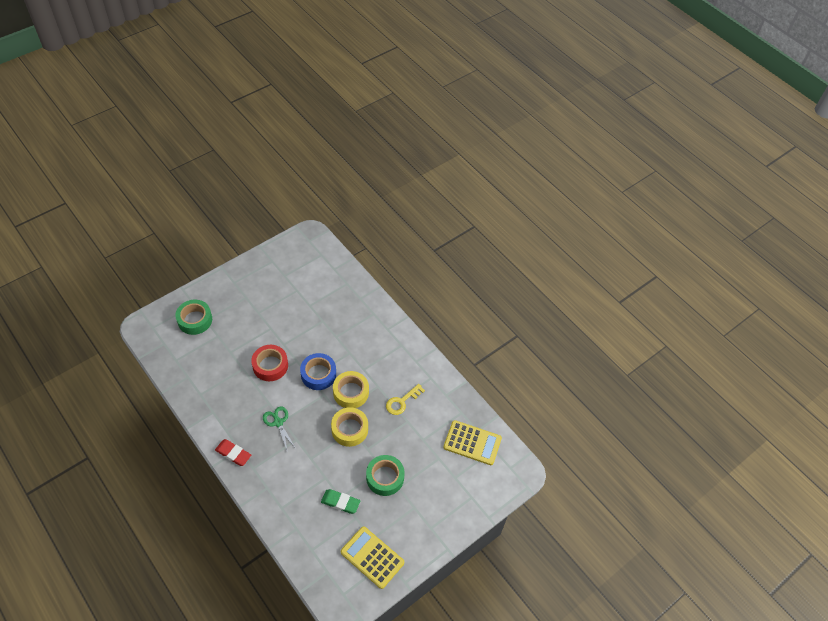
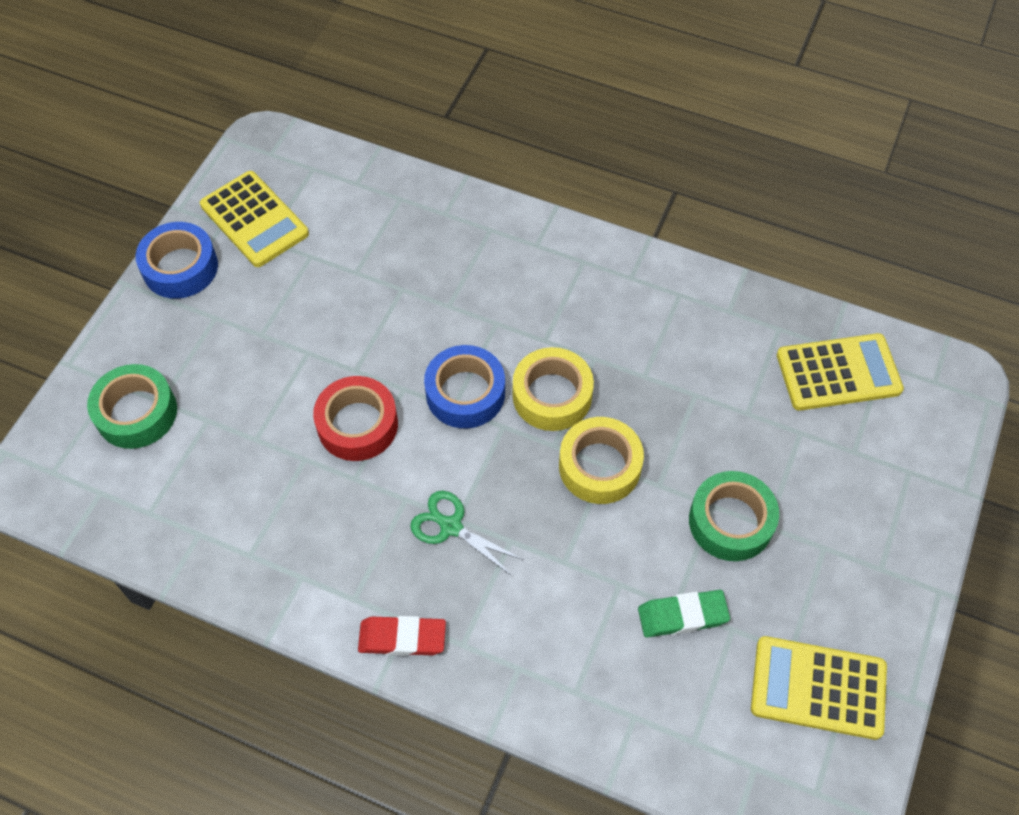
camera: 25 degrees left, 5 degrees up
yellow key [386,384,425,415] -> none
none -> blue tape [136,222,218,299]
none -> yellow calculator [200,171,309,267]

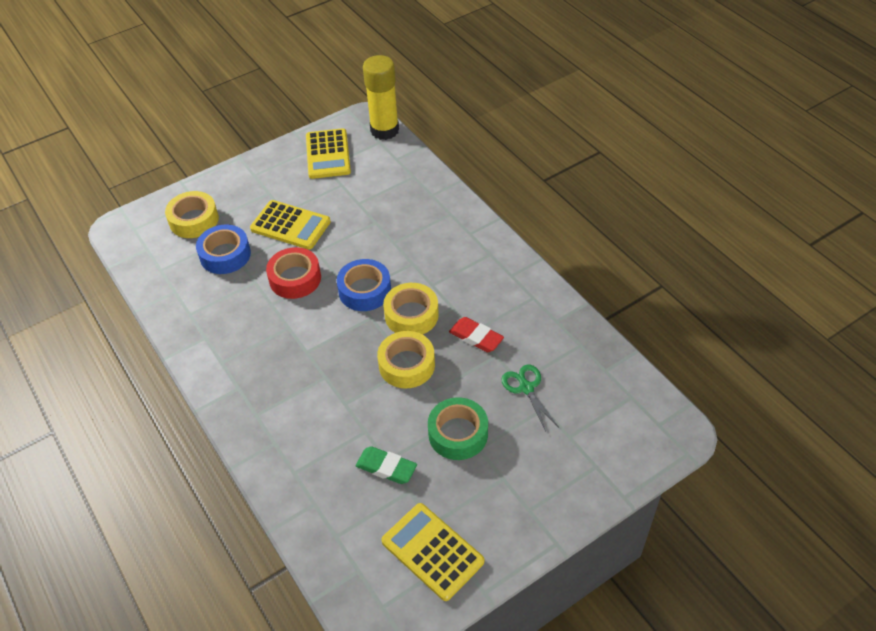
camera: 35 degrees right, 10 degrees down
green tape [87,364,177,449] -> yellow tape [165,191,219,238]
blue tape [136,222,218,299] -> blue tape moved to [196,225,251,274]
red eraser [358,616,446,656] -> red eraser moved to [449,317,504,352]
green scissors [410,491,523,576] -> green scissors moved to [501,365,558,432]
yellow calculator [777,333,904,411] -> yellow calculator moved to [250,200,331,250]
none -> yellow glue stick [363,55,399,140]

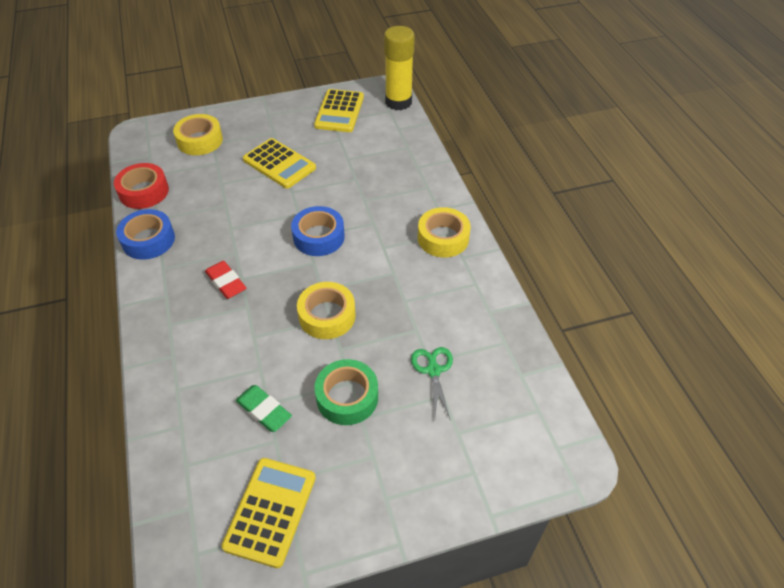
camera: 15 degrees right, 0 degrees up
blue tape [196,225,251,274] -> blue tape moved to [116,209,175,260]
red tape [266,247,321,299] -> red tape moved to [114,163,169,209]
yellow calculator [381,503,484,601] -> yellow calculator turned 45 degrees clockwise [221,458,316,568]
yellow tape [383,283,439,335] -> yellow tape moved to [418,207,471,258]
red eraser [449,317,504,352] -> red eraser moved to [205,261,247,299]

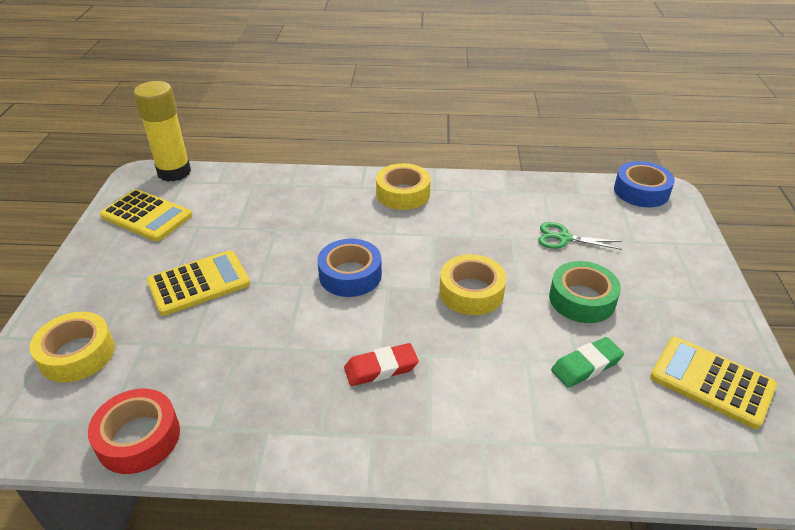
camera: 70 degrees left, 10 degrees down
blue tape [116,209,175,260] -> blue tape moved to [614,161,675,207]

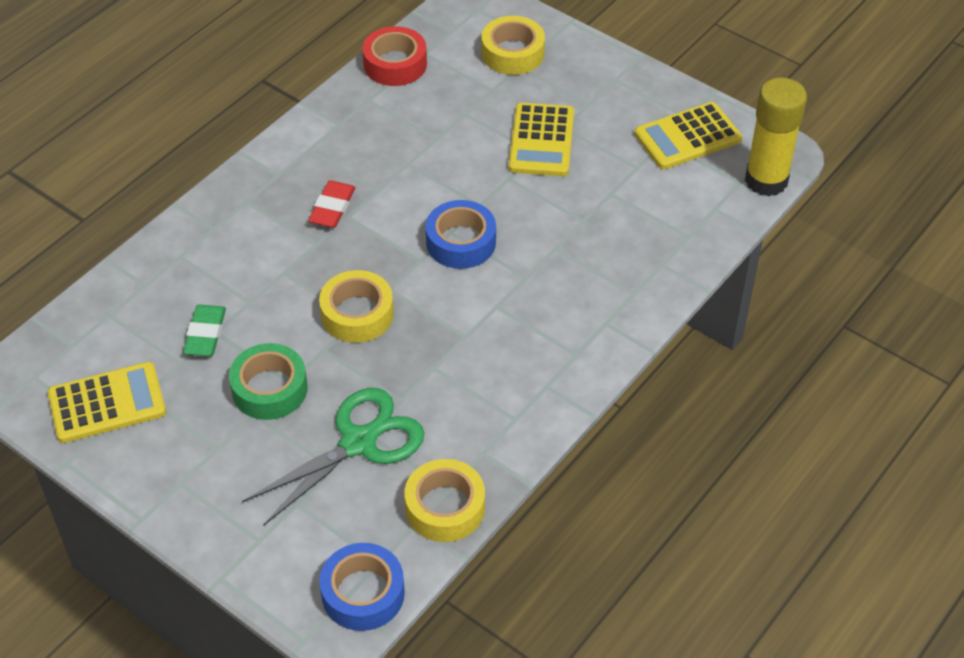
camera: 125 degrees right, 10 degrees up
yellow tape [376,163,431,210] -> yellow tape moved to [405,459,485,542]
green scissors [538,222,622,250] -> green scissors [242,388,425,526], size x1.78

